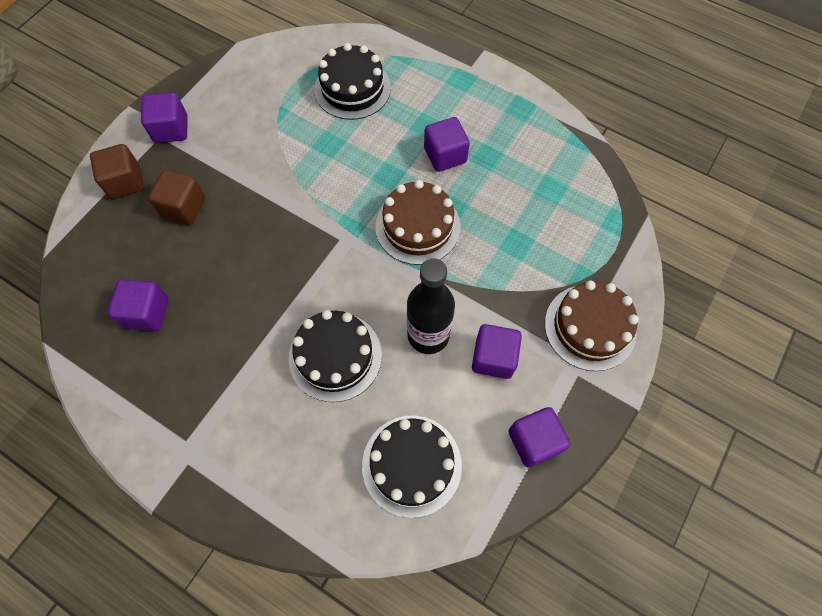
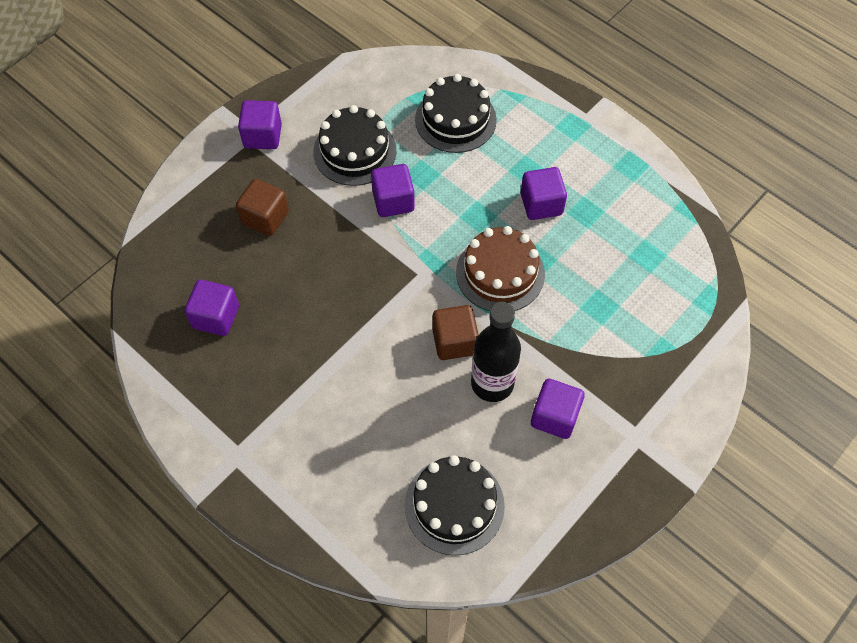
camera: 10 degrees right, 5 degrees down
brown cube [90,144,144,199] -> brown cube moved to [432,305,479,360]
black cake [289,310,382,402] -> black cake moved to [313,105,396,186]
purple cube [508,407,570,467] -> purple cube moved to [371,164,415,217]
brown cake [545,281,639,371] -> none

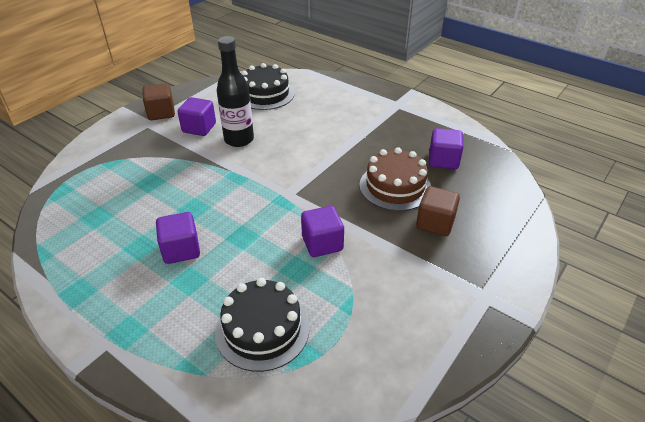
camera: 175 degrees right, 20 degrees down
purple cube [238,100,282,149] -> none
black cake [313,105,396,186] -> none
brown cube [432,305,479,360] -> brown cube moved to [142,83,175,120]
brown cake [456,226,545,311] -> brown cake moved to [359,147,431,211]

